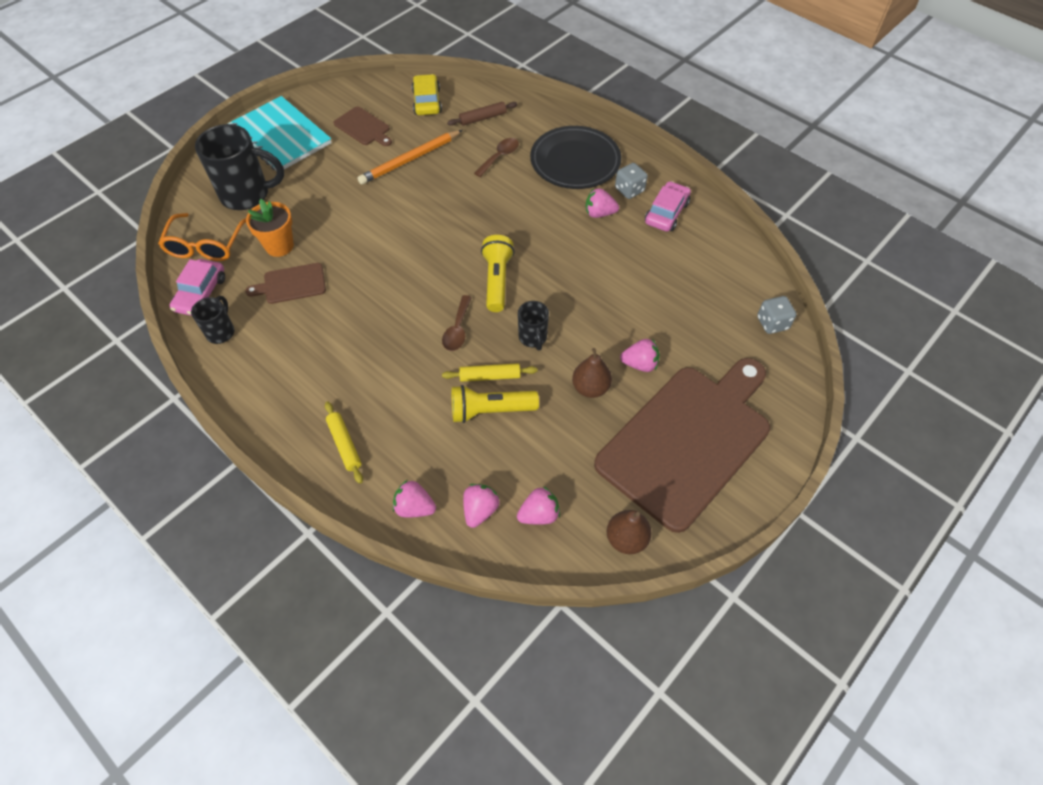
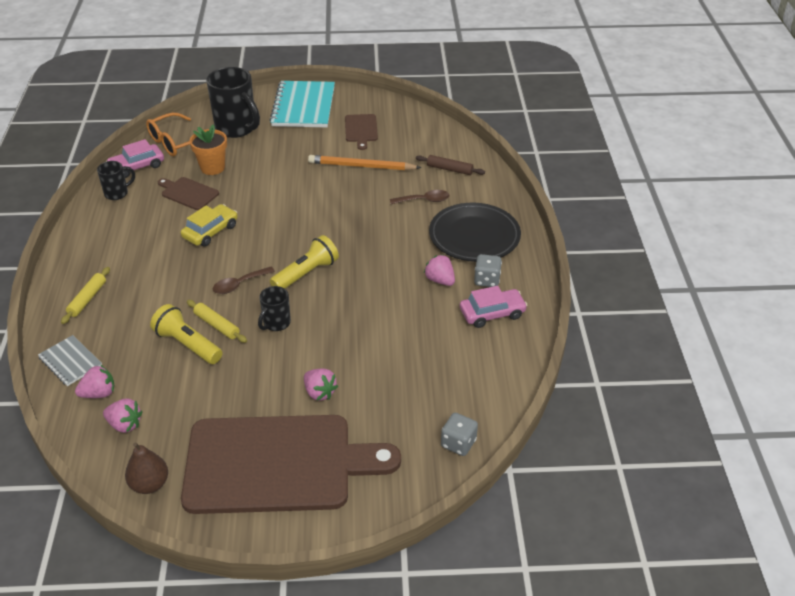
camera: 45 degrees right, 15 degrees down
pink strawberry [393,480,436,518] -> grey notebook [38,335,102,386]
yellow car [412,74,442,115] -> yellow car moved to [180,204,238,246]
brown pear [572,348,612,398] -> none

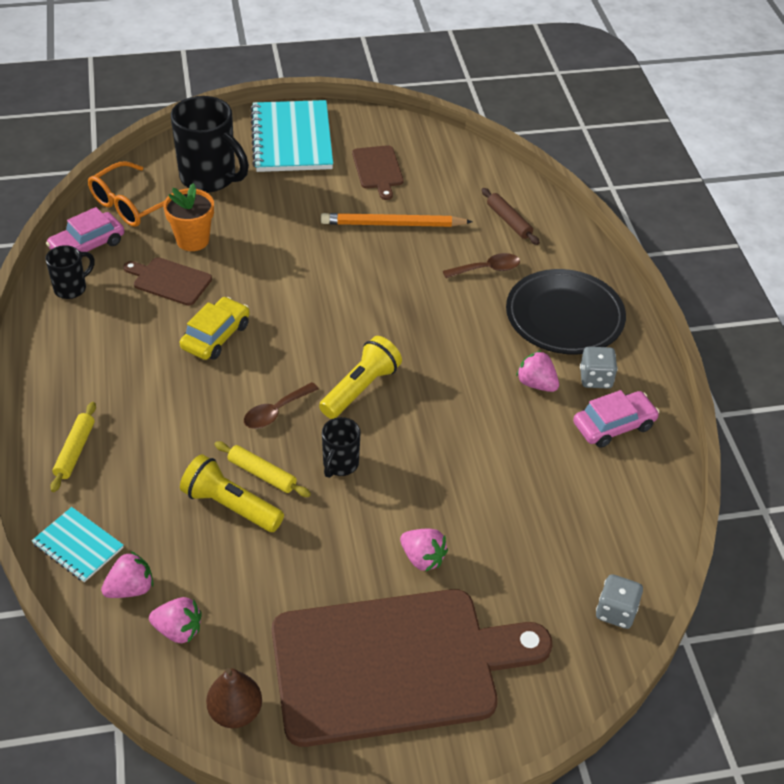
camera: 10 degrees left, 5 degrees up
grey notebook [38,335,102,386] -> turquoise notebook [31,507,124,582]
brown rolling pin [416,155,485,175] -> brown rolling pin turned 45 degrees clockwise [481,188,540,245]

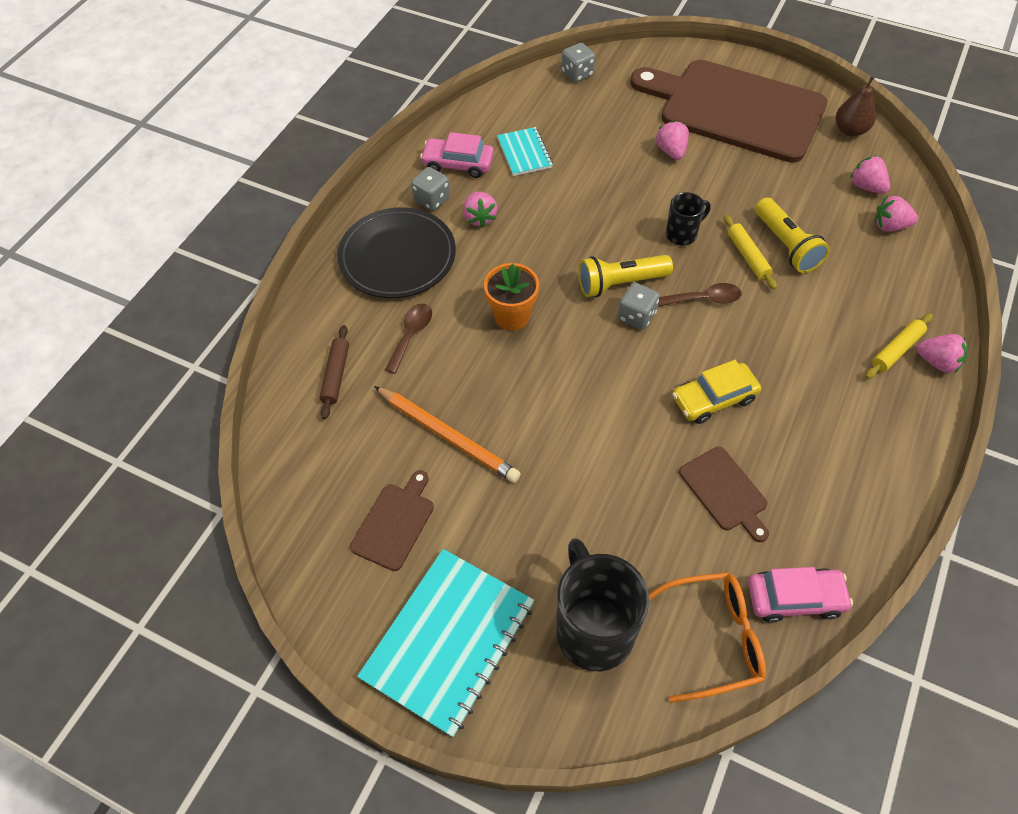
camera: 140 degrees left, 10 degrees up
turquoise notebook [31,507,124,582] -> turquoise notebook moved to [497,127,553,176]
black mug [45,245,95,299] -> none
orange flower pot [163,183,214,251] -> orange flower pot moved to [484,263,539,331]
brown spoon [443,253,520,278] -> brown spoon turned 90 degrees clockwise [385,303,432,374]
none -> grey dice [618,283,659,330]
none -> pink strawberry [917,334,967,373]

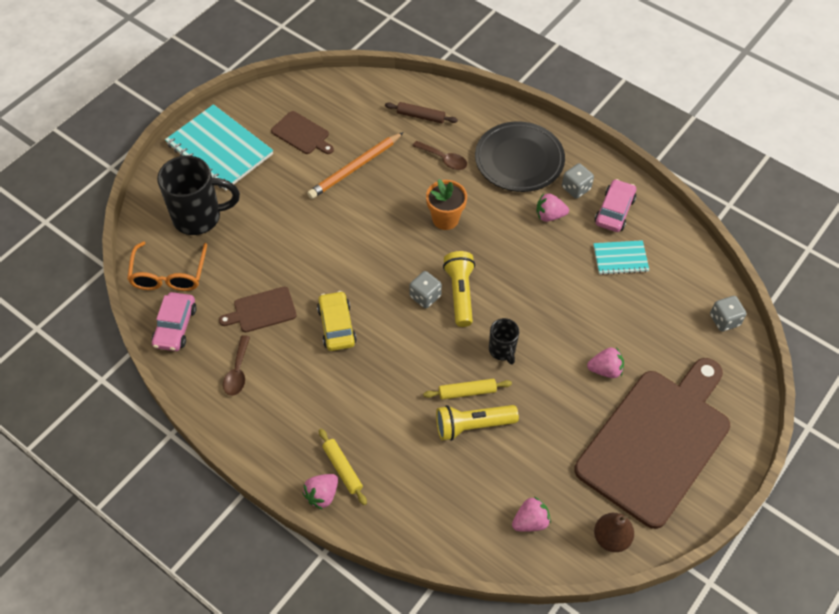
camera: 100 degrees right, 0 degrees up
brown spoon [658,283,742,307] -> brown spoon moved to [223,335,250,396]
pink strawberry [874,196,918,232] -> none

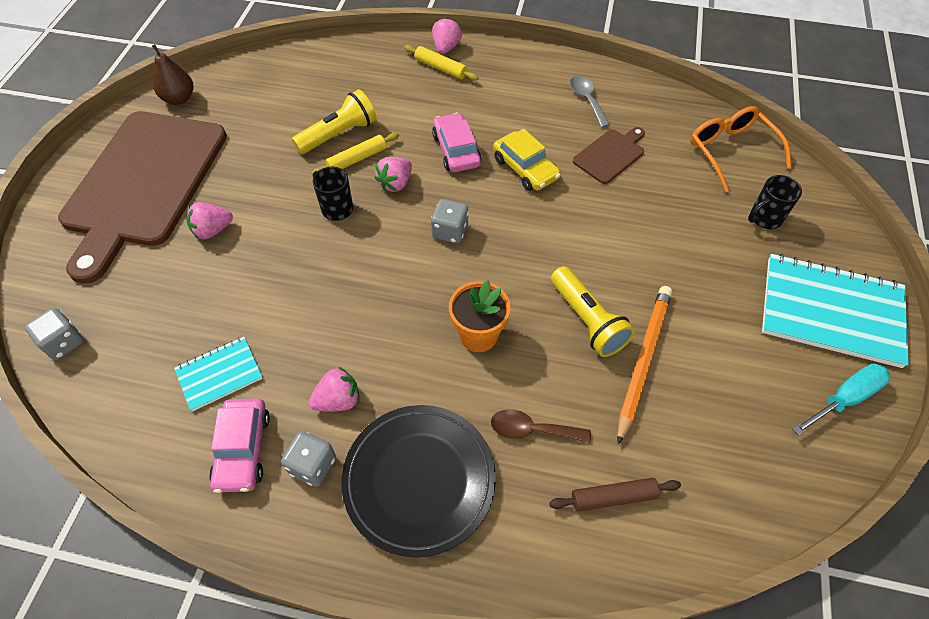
camera: 155 degrees right, 0 degrees up
pink car [152,292,197,351] -> pink car moved to [432,113,482,172]
black mug [157,156,240,235] -> black mug [748,175,802,229], size x0.52
brown spoon [223,335,250,396] -> grey spoon [570,75,610,128]
brown cutting board [271,111,334,154] -> none
yellow flashlight [443,251,475,327] -> yellow flashlight moved to [551,266,635,357]
pink strawberry [512,497,551,532] -> pink strawberry moved to [375,157,412,192]
none -> turquoise screwdriver [792,364,890,436]

